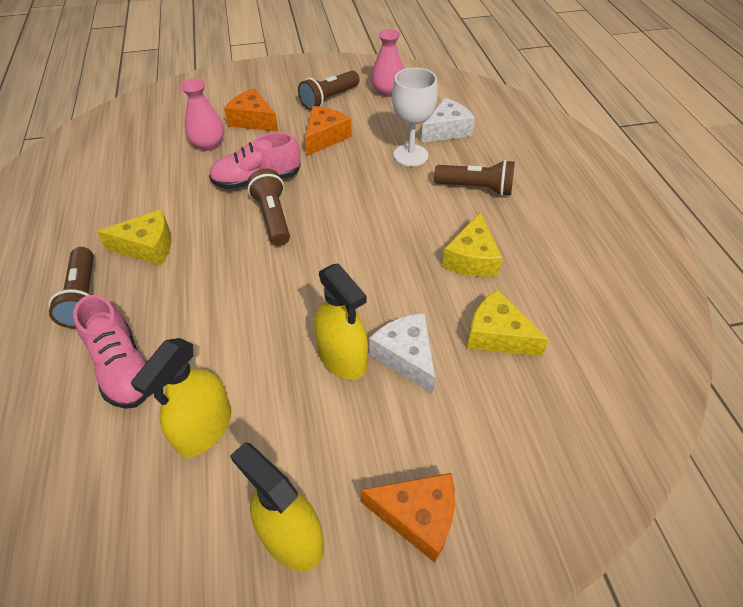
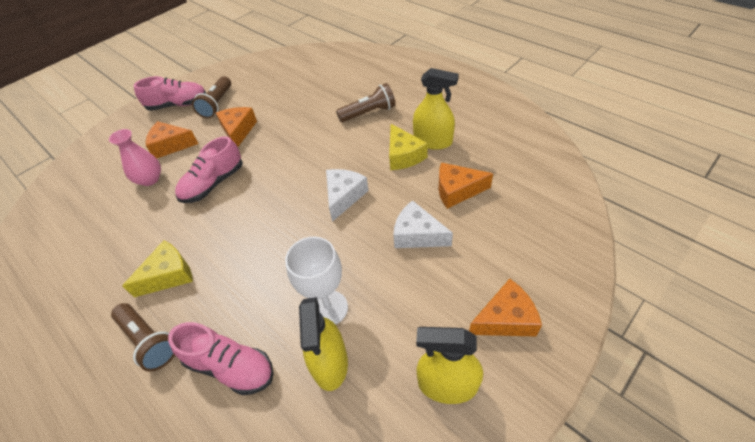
camera: 30 degrees left, 0 degrees up
brown flashlight [247,169,290,246] -> none
yellow spray bottle [314,263,368,380] -> yellow spray bottle moved to [413,68,459,150]
pink vase [371,29,404,97] -> none
white goblet [392,68,438,166] -> white goblet moved to [285,237,348,325]
white cheese [421,98,475,143] -> white cheese moved to [326,169,369,222]
yellow cheese [467,289,549,356] -> orange cheese [439,163,493,209]
none -> pink shoe [134,76,206,111]

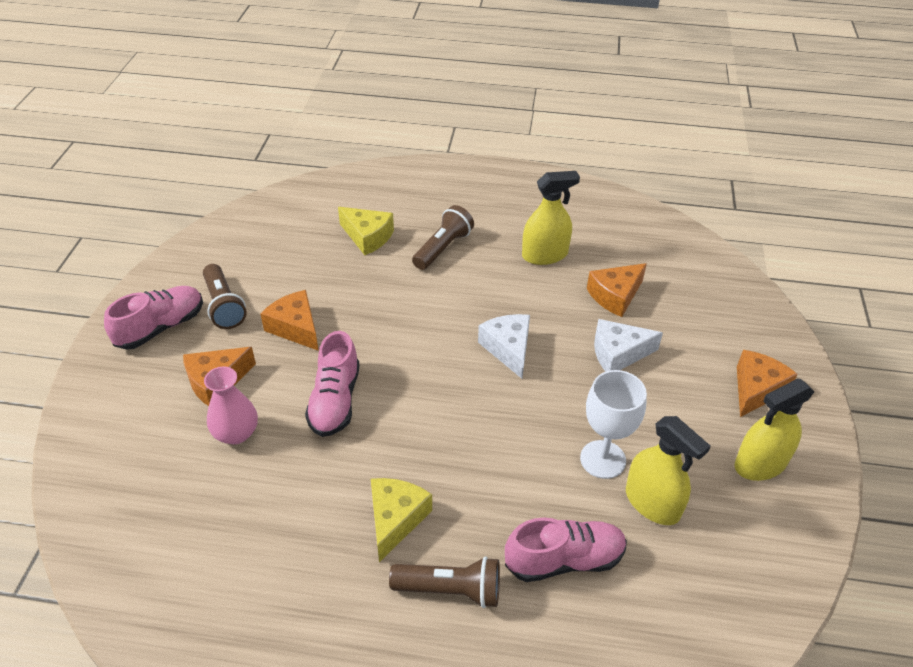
camera: 40 degrees left, 5 degrees down
yellow cheese [389,124,428,170] -> yellow cheese moved to [338,207,394,255]

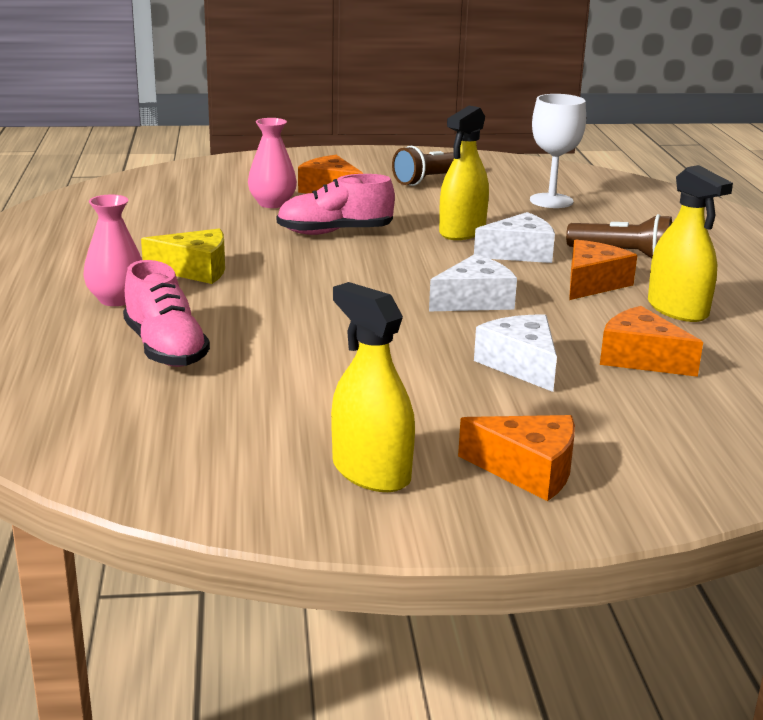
camera: 75 degrees right, 20 degrees down
pink shoe [104,286,203,350] -> none
orange cheese [260,290,319,351] -> orange cheese moved to [569,240,637,300]
yellow cheese [338,207,394,255] -> none
brown flashlight [389,557,500,608] -> pink vase [83,195,142,306]
white goblet [580,370,647,479] -> white goblet moved to [530,94,586,208]
yellow spray bottle [626,416,711,525] -> yellow spray bottle moved to [439,106,489,240]
none -> white cheese [474,212,555,263]

